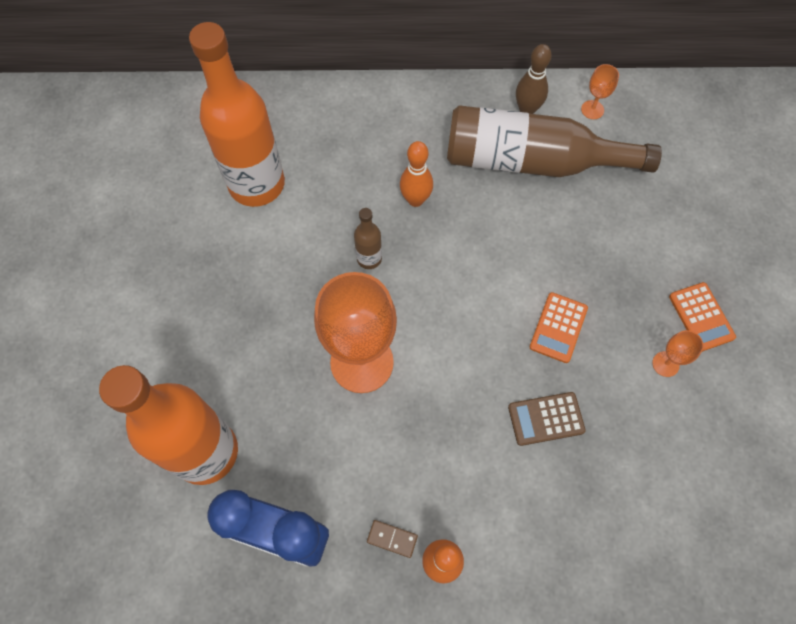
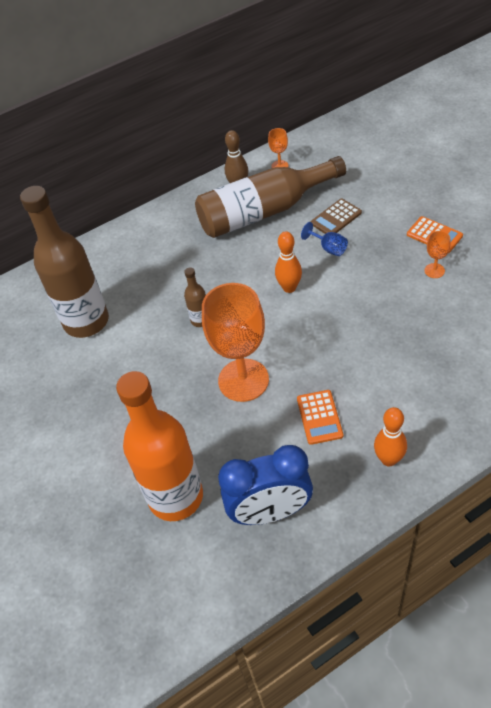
camera: 25 degrees left, 15 degrees down
orange bottle [189,22,285,207] -> brown bottle [20,186,109,338]
brown domino [367,520,418,558] -> none
orange bowling pin [400,141,433,207] -> orange bowling pin moved to [275,231,302,293]
brown calculator [508,392,586,446] -> brown calculator moved to [311,199,362,234]
orange calculator [530,292,588,363] -> orange calculator moved to [297,390,343,445]
none -> blue goblet [301,222,348,256]

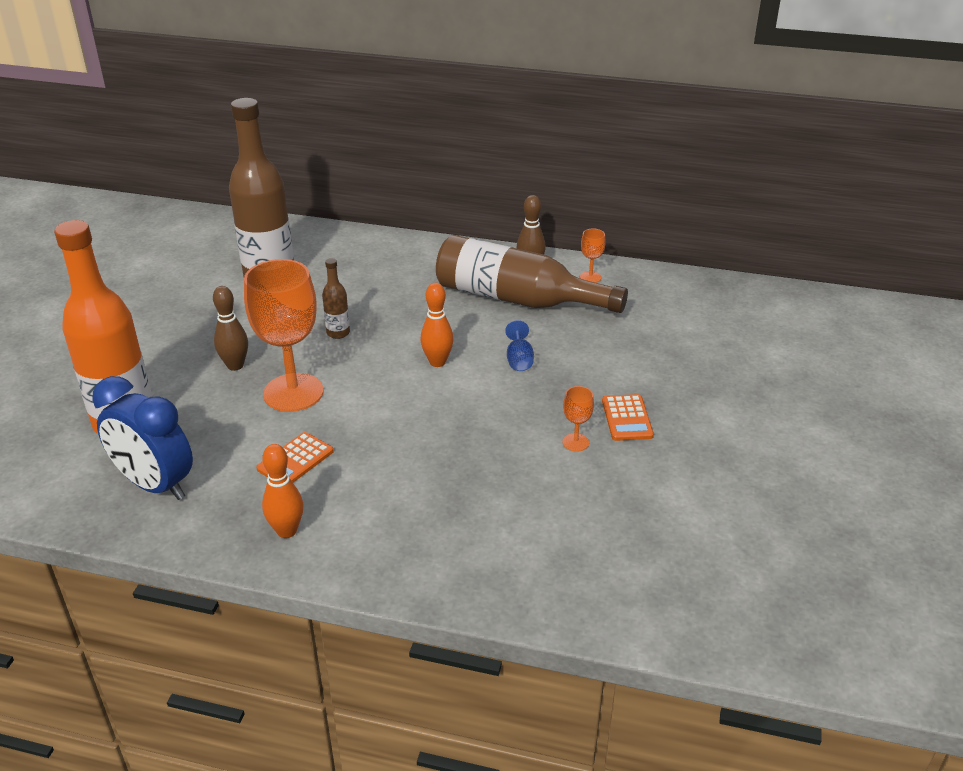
camera: 40 degrees right, 15 degrees down
brown calculator [311,199,362,234] -> none
none -> brown bowling pin [213,286,248,371]

